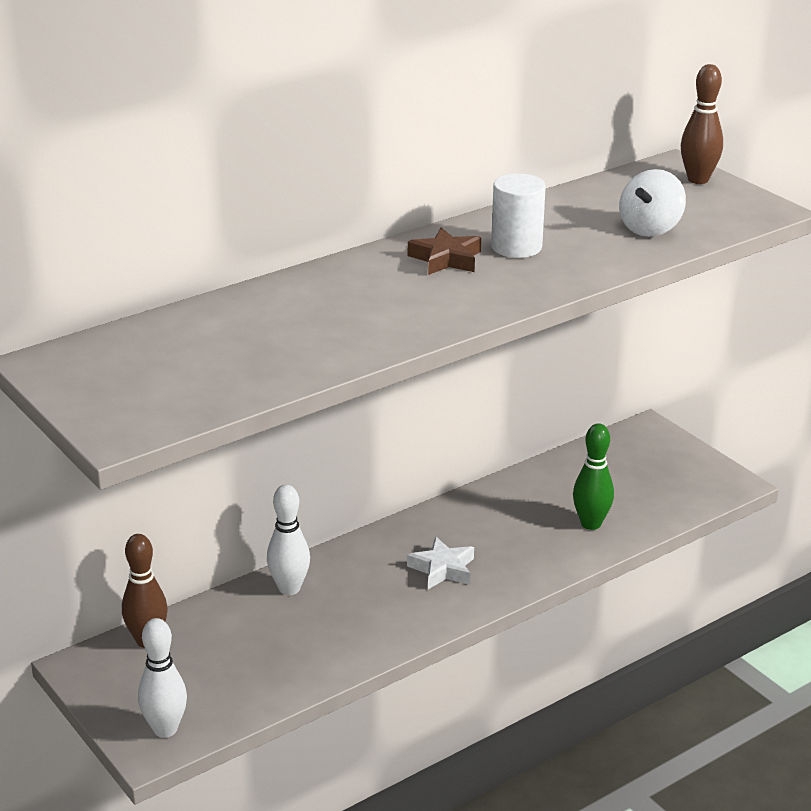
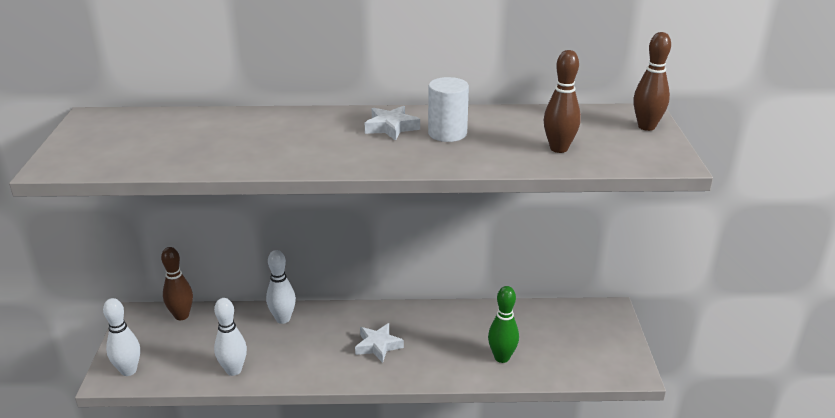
camera: 35 degrees right, 0 degrees up
brown star [408,228,481,275] -> white star [365,106,420,141]
white spinning top [619,169,686,237] -> brown bowling pin [544,50,581,153]
none -> white bowling pin [214,298,247,376]

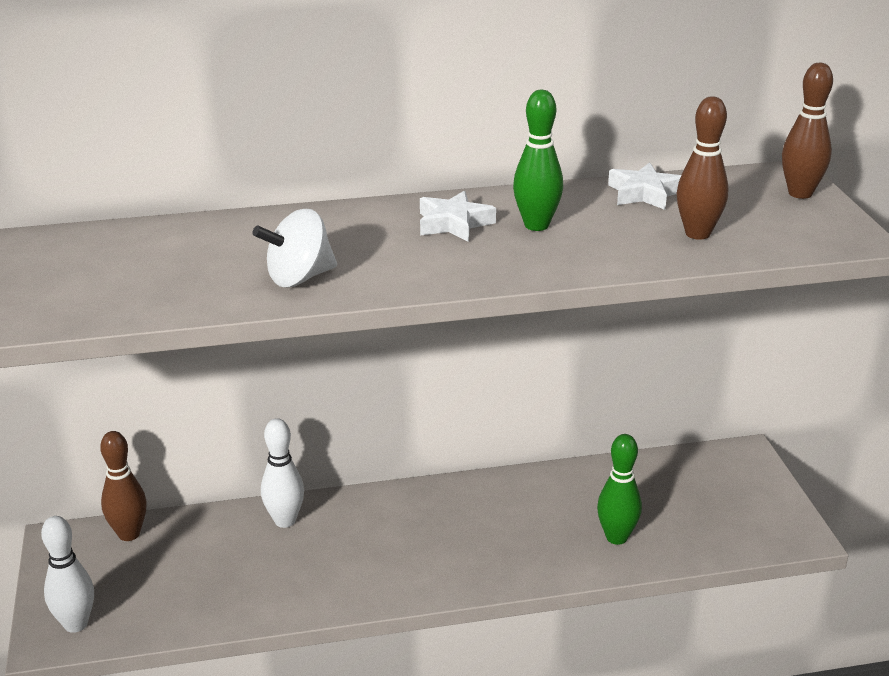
camera: 10 degrees left, 0 degrees up
white bowling pin [214,298,247,376] -> none
white star [355,323,404,363] -> white star moved to [608,162,681,210]
white cylinder [428,77,469,142] -> green bowling pin [513,90,563,231]
none -> white spinning top [252,209,337,287]

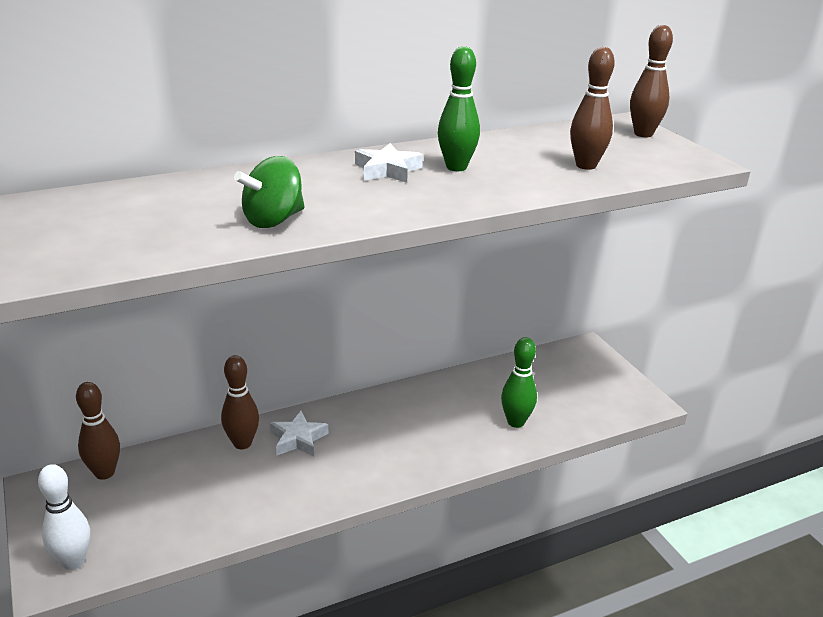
camera: 15 degrees left, 0 degrees up
white spinning top [252,209,337,287] -> green spinning top [234,156,305,228]
white bowling pin [261,418,304,528] -> brown bowling pin [221,355,259,449]
white star [608,162,681,210] -> white star moved to [270,411,328,456]

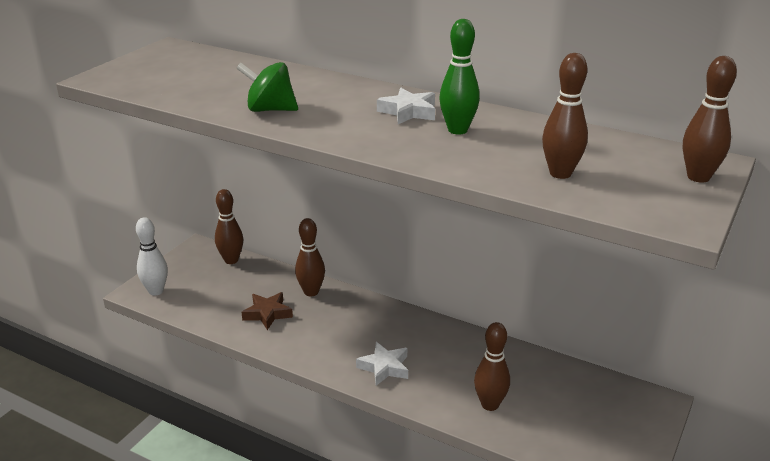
camera: 55 degrees right, 0 degrees up
white star [270,411,328,456] -> white star moved to [356,342,408,386]
green bowling pin [501,337,537,428] -> brown bowling pin [474,322,510,411]
none -> brown star [241,292,293,330]

